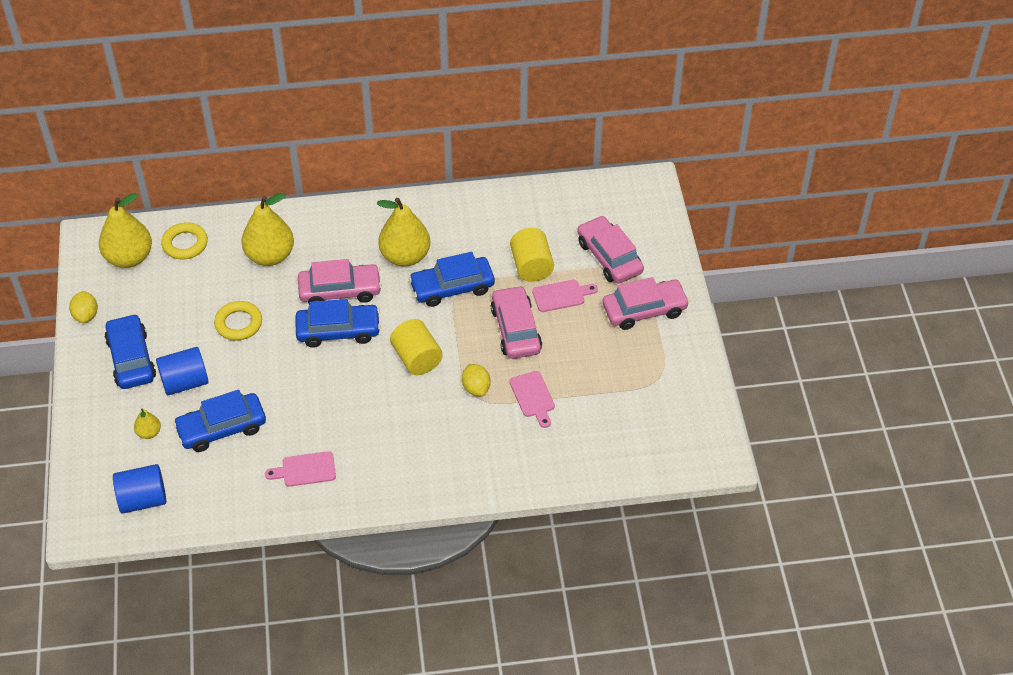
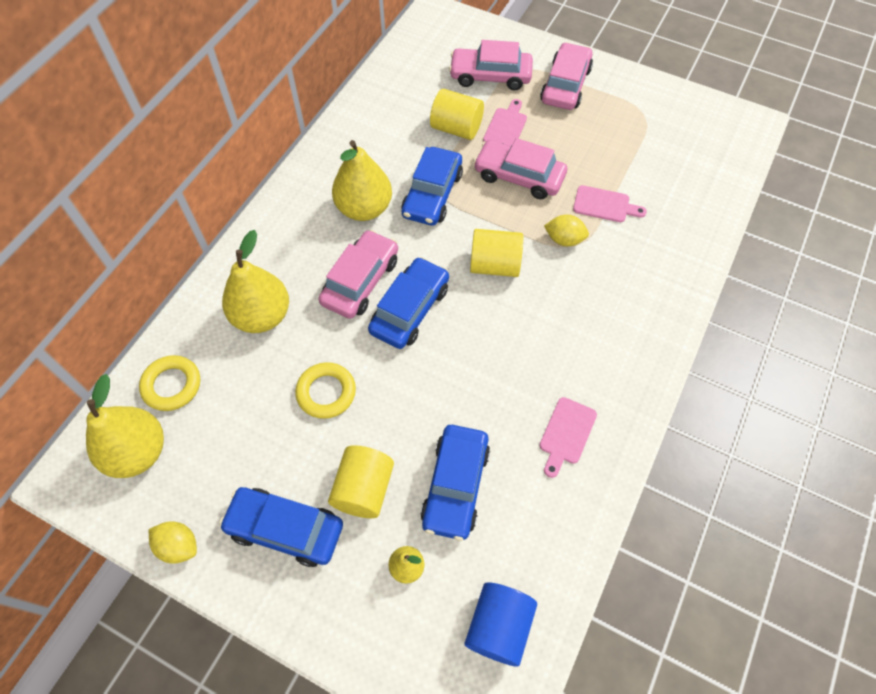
camera: 55 degrees left, 10 degrees up
blue cylinder [156,347,209,395] -> yellow cylinder [328,445,394,518]

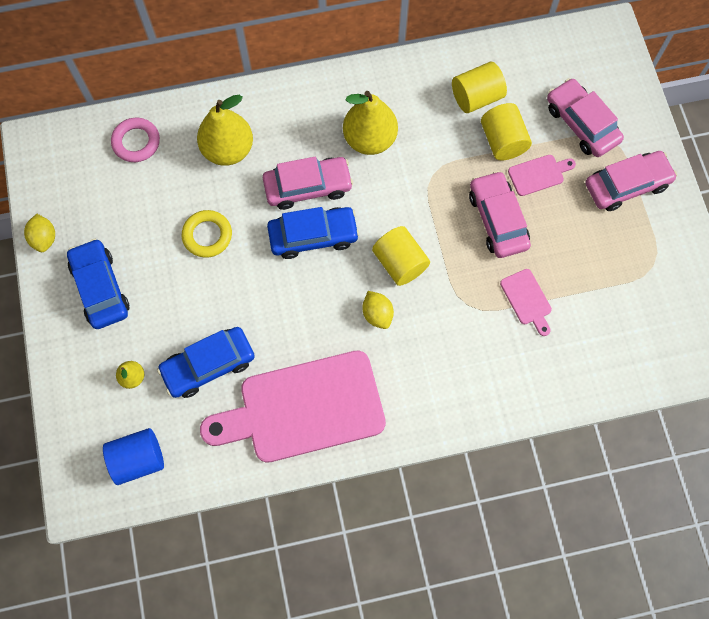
camera: 50 degrees right, 10 degrees up
yellow pear [86,374,164,478] -> none
yellow ring [139,355,200,411] -> pink ring [111,118,160,162]
yellow cylinder [328,445,394,518] -> yellow cylinder moved to [452,62,507,113]
blue car [401,147,463,226] -> none
pink cutting board [539,397,597,478] -> pink cutting board [200,351,386,463], size x2.47
yellow lemon [544,215,589,247] -> yellow lemon moved to [362,291,394,329]

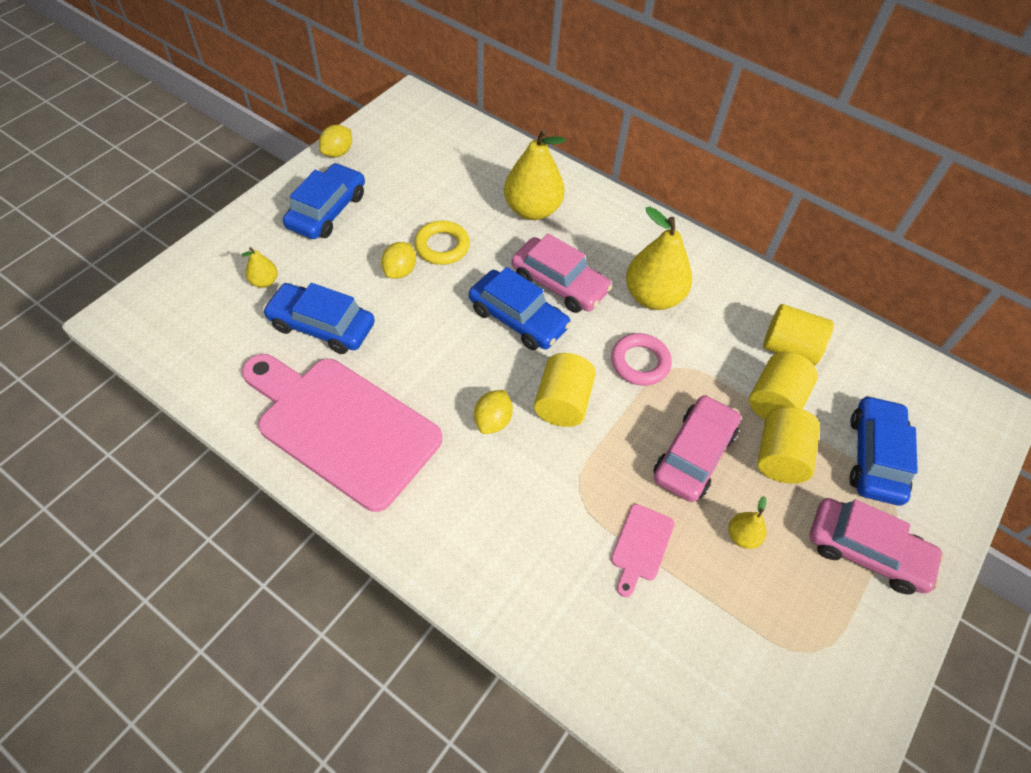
camera: 45 degrees right, 15 degrees down
blue cylinder [103,428,164,485] -> none
pink ring [111,118,160,162] -> pink ring moved to [611,333,672,386]
pink cutting board [508,155,576,196] -> yellow cylinder [757,407,820,484]
pink car [547,78,624,157] -> blue car [850,395,918,505]
none -> yellow lemon [381,242,416,279]
none -> yellow pear [728,496,767,549]

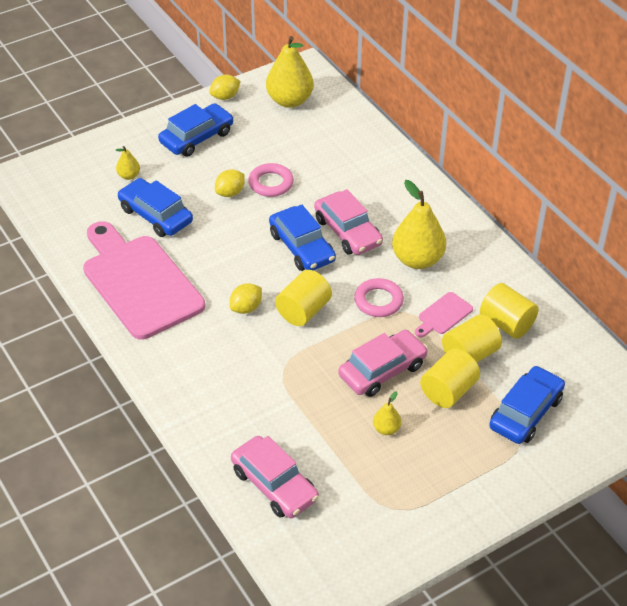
camera: 25 degrees right, 10 degrees down
yellow ring [414,221,470,265] -> pink ring [248,163,294,197]
yellow pear [504,129,565,220] -> yellow pear moved to [266,36,314,108]
pink cutting board [611,504,675,597] -> pink cutting board moved to [415,292,473,337]
pink car [809,498,944,594] -> pink car moved to [231,436,319,518]

